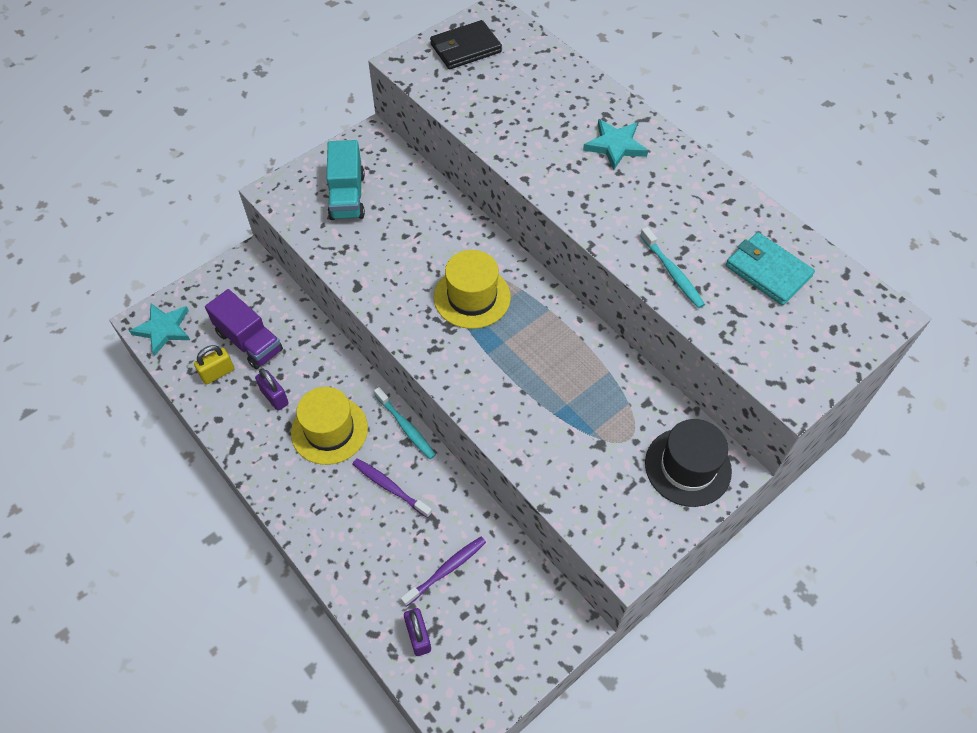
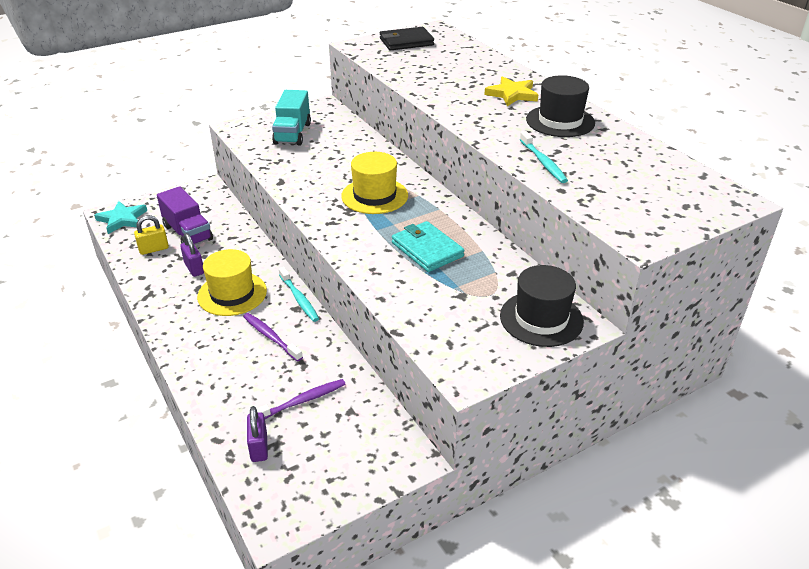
camera: 10 degrees right, 20 degrees down
turquoise star [583,119,648,170] -> yellow star [484,76,538,106]
turquoise wallet [726,232,815,305] -> turquoise wallet moved to [392,221,465,272]
none -> black hat [526,75,595,137]

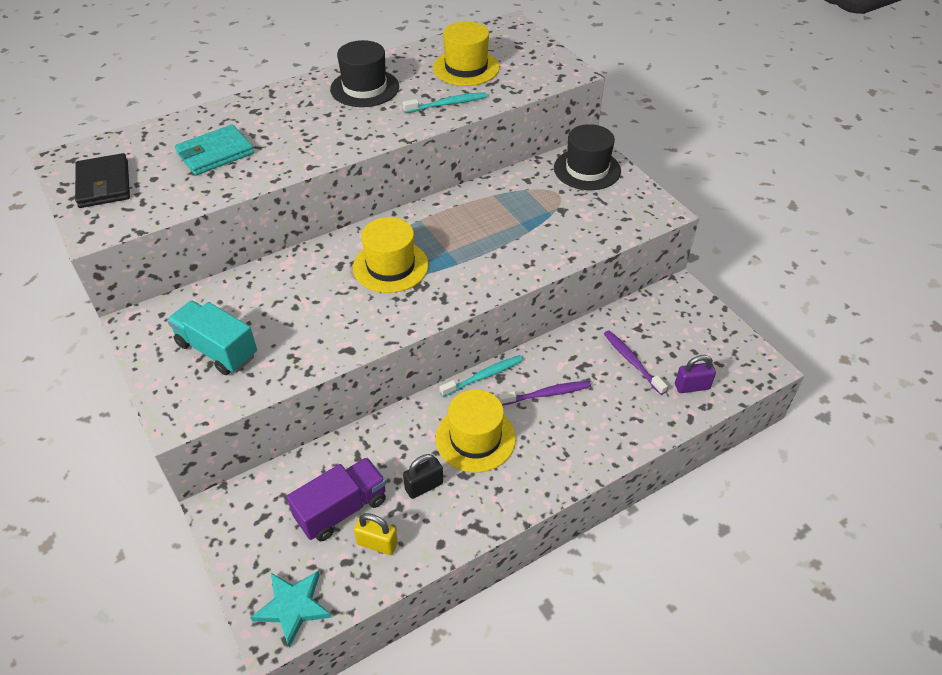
camera: 90 degrees left, 10 degrees up
yellow padlock [134,215,169,255] -> yellow padlock turned 45 degrees counterclockwise [354,513,398,555]
purple padlock [180,233,204,277] -> black padlock [403,454,443,499]
purple toothbrush [243,313,303,362] -> purple toothbrush turned 150 degrees counterclockwise [499,381,591,405]
turquoise truck [272,90,311,146] -> turquoise truck turned 150 degrees counterclockwise [167,301,257,375]
turquoise wallet [392,221,465,272] -> turquoise wallet moved to [175,124,254,175]
yellow star [484,76,538,106] -> none
none -> yellow hat [433,21,500,86]

